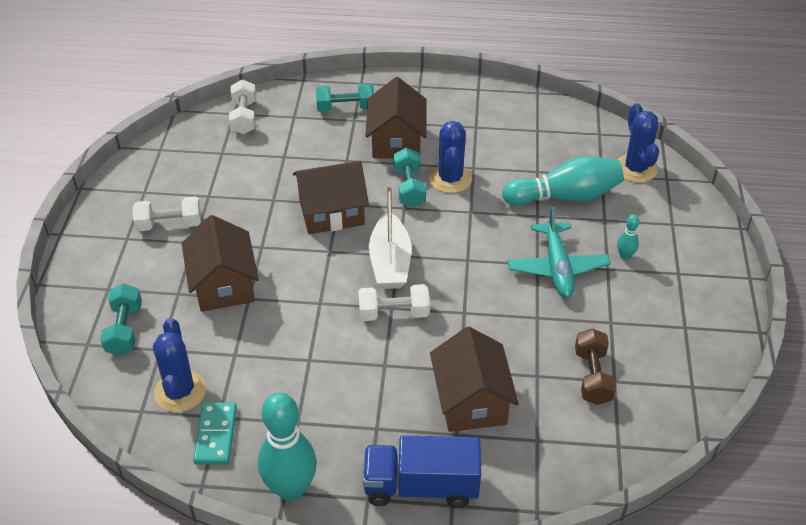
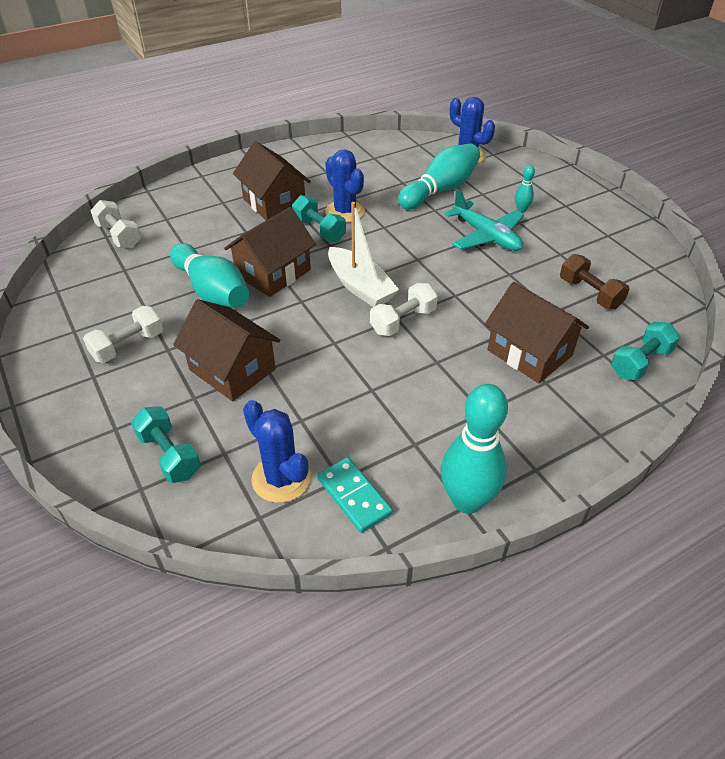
camera: 35 degrees left, 0 degrees up
turquoise dumbbell [316,83,374,112] -> turquoise dumbbell moved to [611,322,680,381]
blue truck [363,435,481,508] -> none
none -> turquoise bowling pin [170,243,249,308]

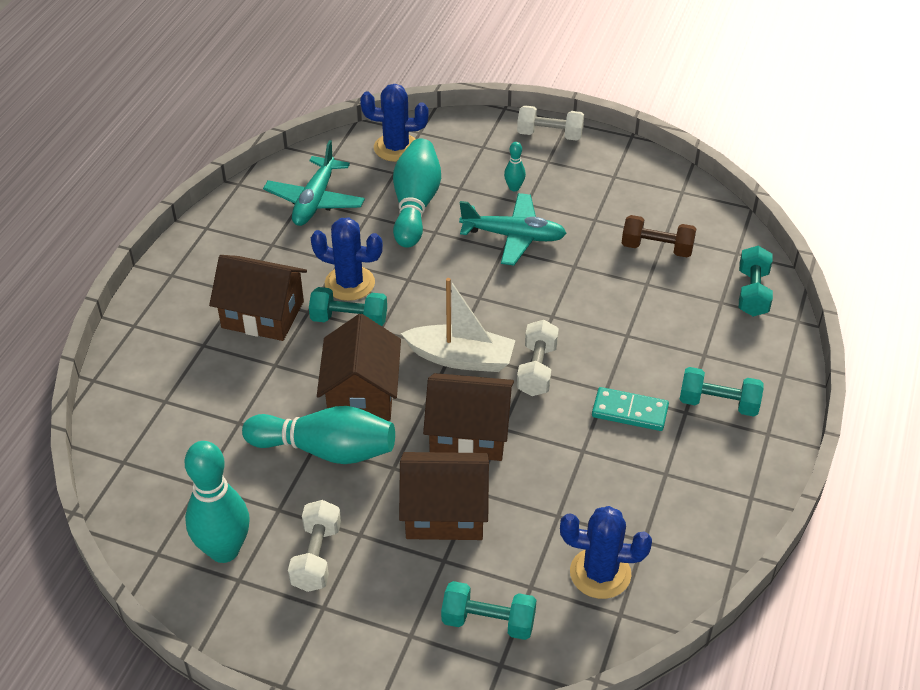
camera: 40 degrees left, 0 degrees up
white dumbbell [90,200,141,248] -> white dumbbell moved to [517,105,584,141]
turquoise domino [318,457,393,533] -> turquoise domino moved to [592,387,669,431]
turquoise bowling pin [441,384,508,514] -> turquoise bowling pin moved to [185,441,250,563]
brown house [484,282,589,383] -> brown house moved to [423,373,514,461]
none -> turquoise plane [263,140,365,226]
none -> turquoise dumbbell [679,367,764,417]

